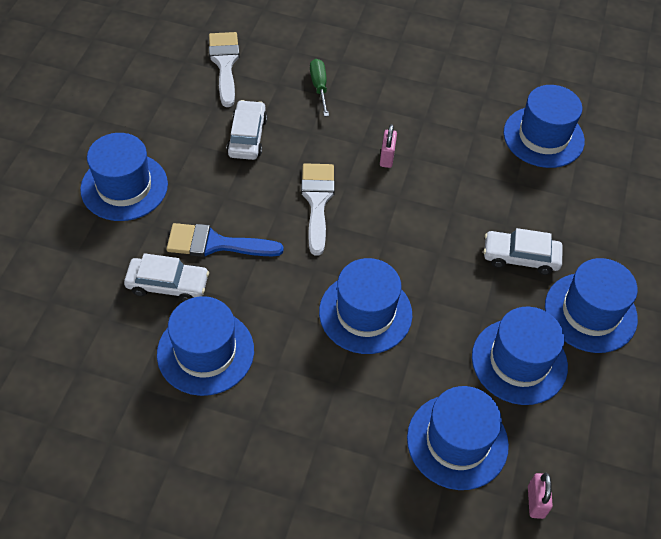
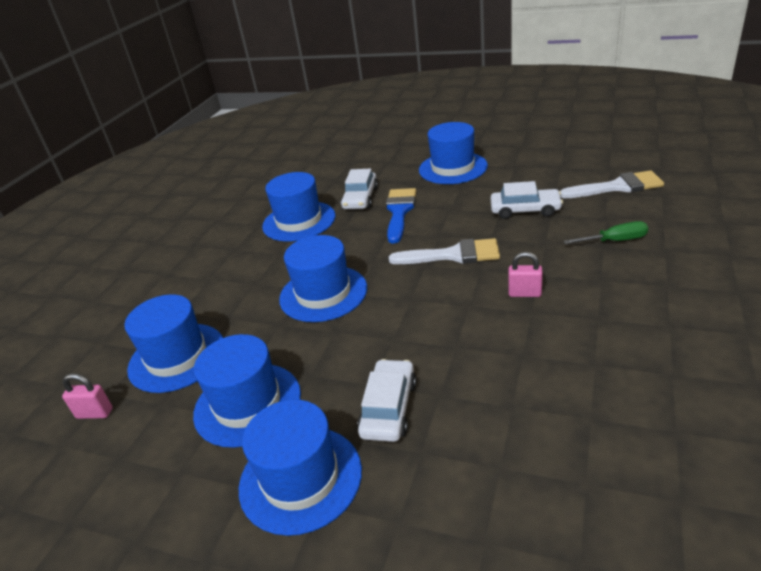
camera: 100 degrees right, 20 degrees down
blue hat [503,85,585,168] -> none

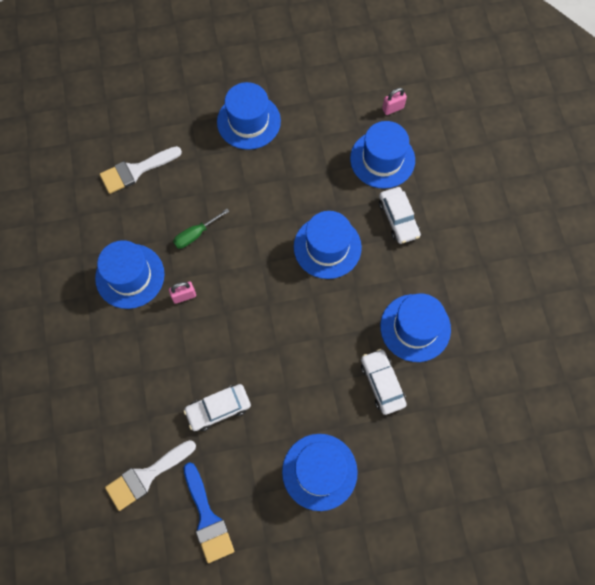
camera: 145 degrees right, 35 degrees up
blue hat [193,334,301,448] -> blue hat moved to [95,240,165,309]
white car [358,359,416,442] -> white car moved to [379,187,421,244]
blue brush [386,188,416,243] -> blue brush moved to [184,462,234,563]
white brush [389,238,500,264] -> white brush moved to [100,146,182,194]
green screwdriver [564,221,648,244] -> green screwdriver moved to [173,209,230,249]

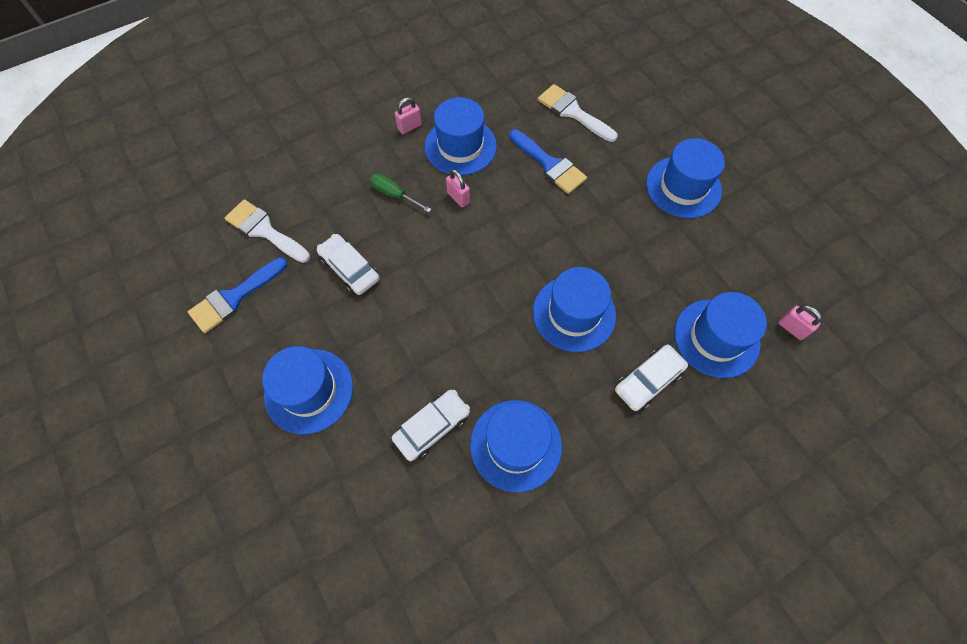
camera: 70 degrees right, 5 degrees down
green screwdriver [173,209,230,249] -> green screwdriver moved to [370,173,431,212]
none -> pink padlock [395,97,422,134]
none -> blue brush [509,129,587,194]

